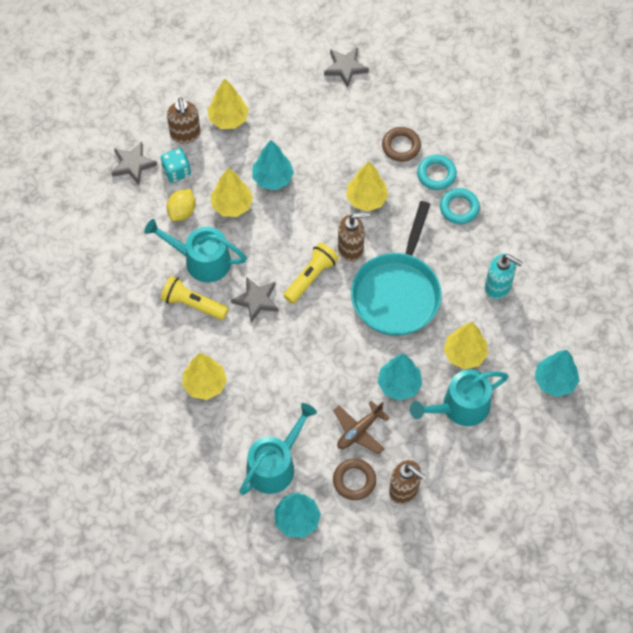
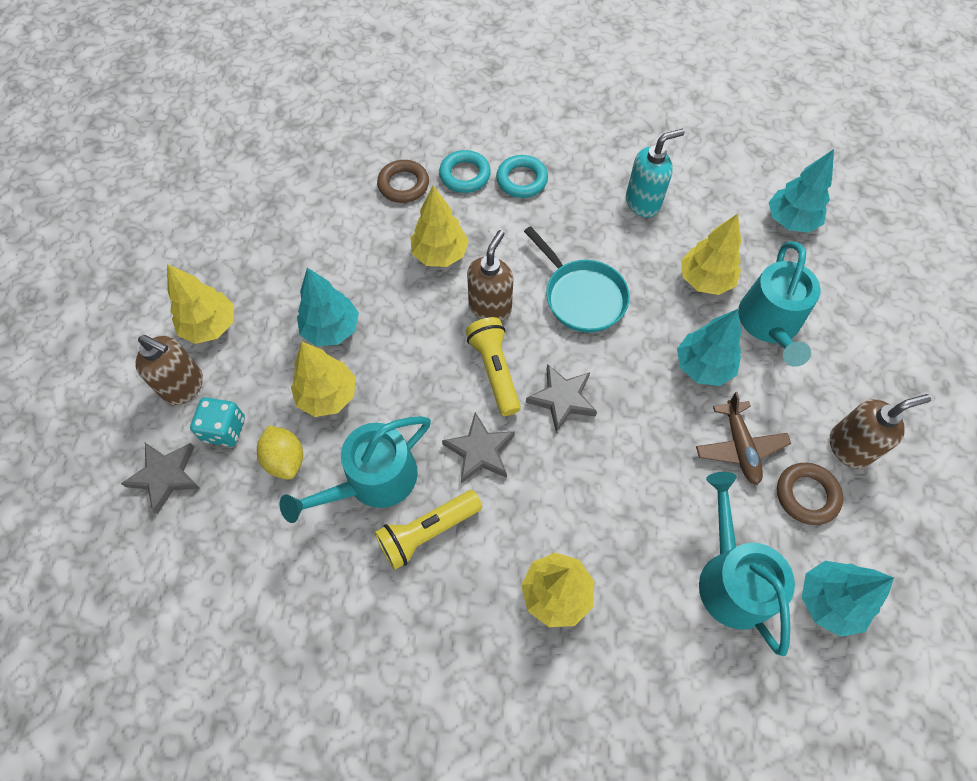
camera: 55 degrees left, 0 degrees up
grey star [324,47,369,87] -> grey star moved to [526,364,597,432]
turquoise pan [351,201,441,336] -> turquoise pan [524,226,630,333], size x0.67

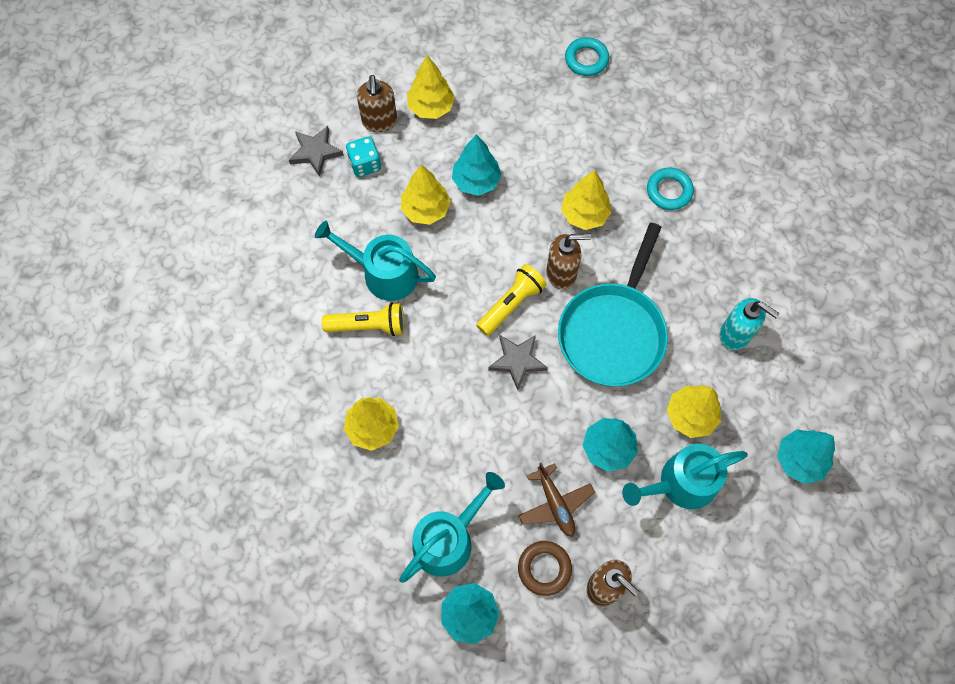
camera: 60 degrees right, 5 degrees up
yellow lemon [257,426,303,480] -> none
yellow flashlight [375,490,482,570] -> yellow flashlight turned 150 degrees clockwise [322,302,404,336]
brown ring [377,160,429,203] -> none
grey star [442,412,515,483] -> none
turquoise ring [496,155,548,198] -> turquoise ring moved to [565,37,609,76]
turquoise pan [524,226,630,333] -> turquoise pan [558,223,668,386], size x1.50
brown plane [696,392,791,485] -> brown plane turned 75 degrees counterclockwise [518,462,595,537]

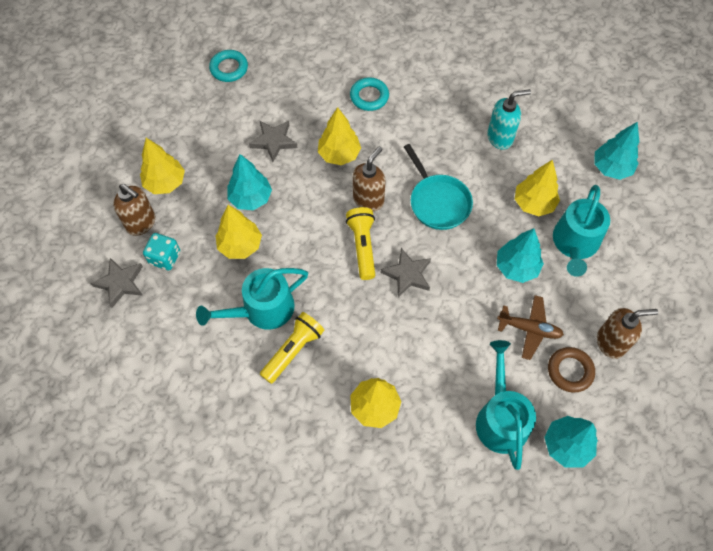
camera: 50 degrees left, 5 degrees down
turquoise pan [558,223,668,386] -> turquoise pan [404,144,473,230], size x0.67
none -> grey star [249,121,297,162]

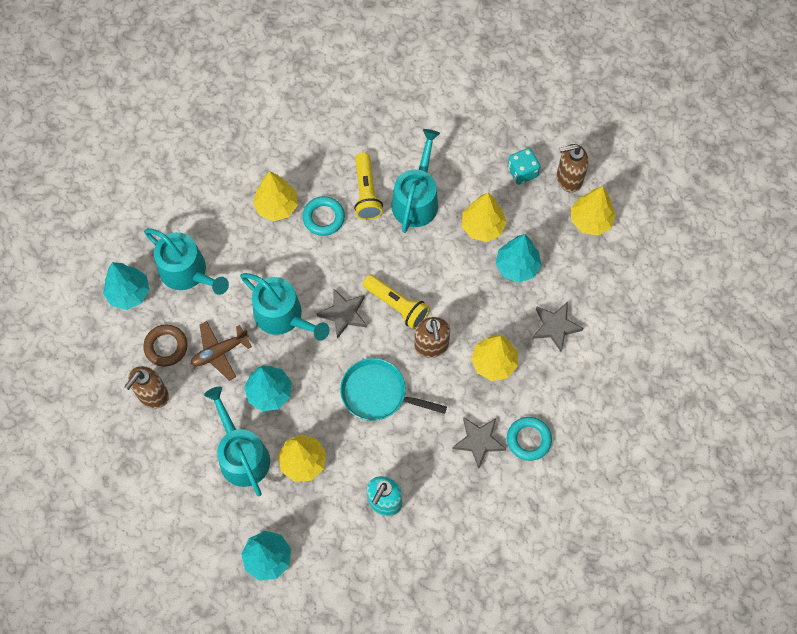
camera: 135 degrees right, 5 degrees up
grey star [91,258,143,308] -> grey star moved to [453,417,506,468]
turquoise ring [209,50,248,82] -> turquoise ring moved to [302,196,345,236]
none -> turquoise watering can [240,273,329,341]

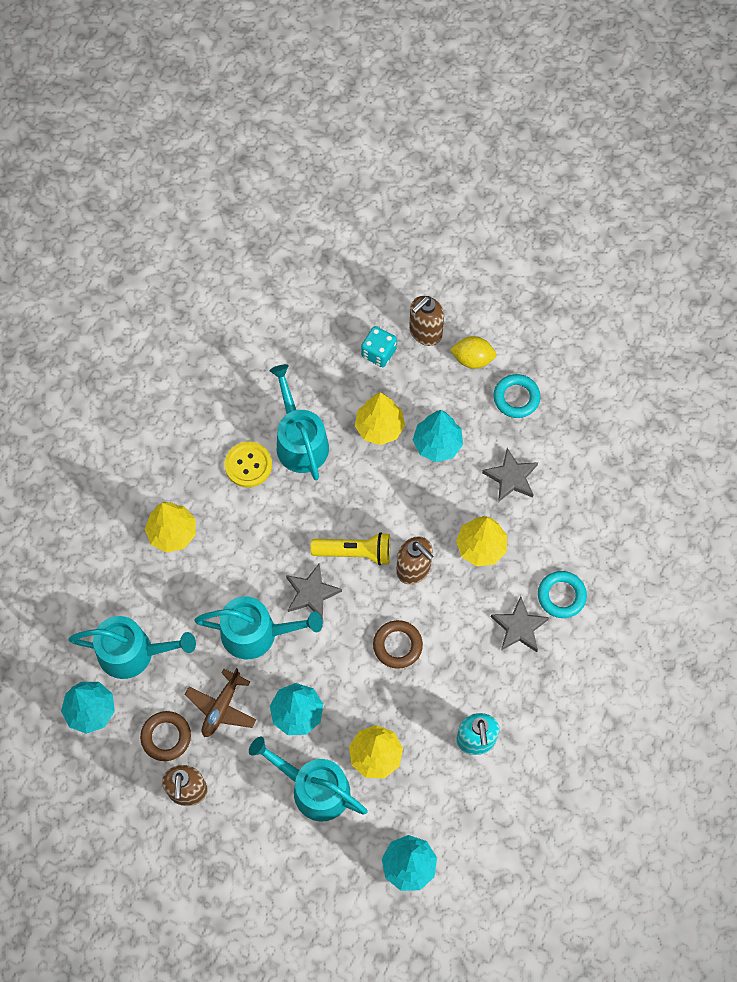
camera: 35 degrees left, 0 degrees up
turquoise ring [302,196,345,236] -> turquoise ring moved to [493,374,540,418]
turquoise pan [340,358,447,421] -> brown ring [373,620,423,669]
yellow flashlight [354,152,383,220] -> yellow button [225,442,272,487]
yellow tree [571,186,616,236] -> yellow lemon [450,336,496,369]

